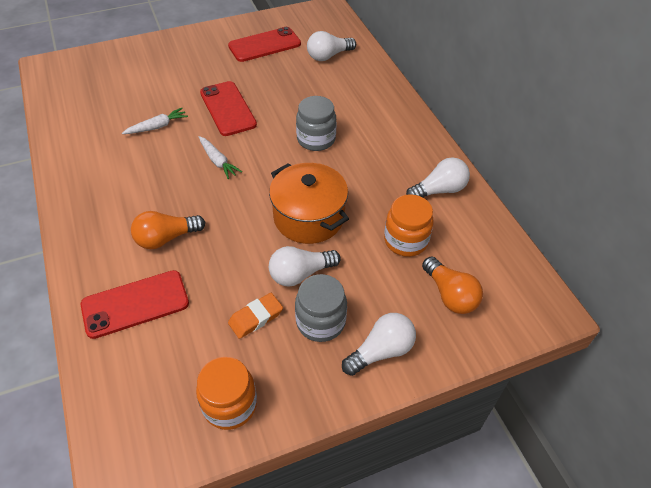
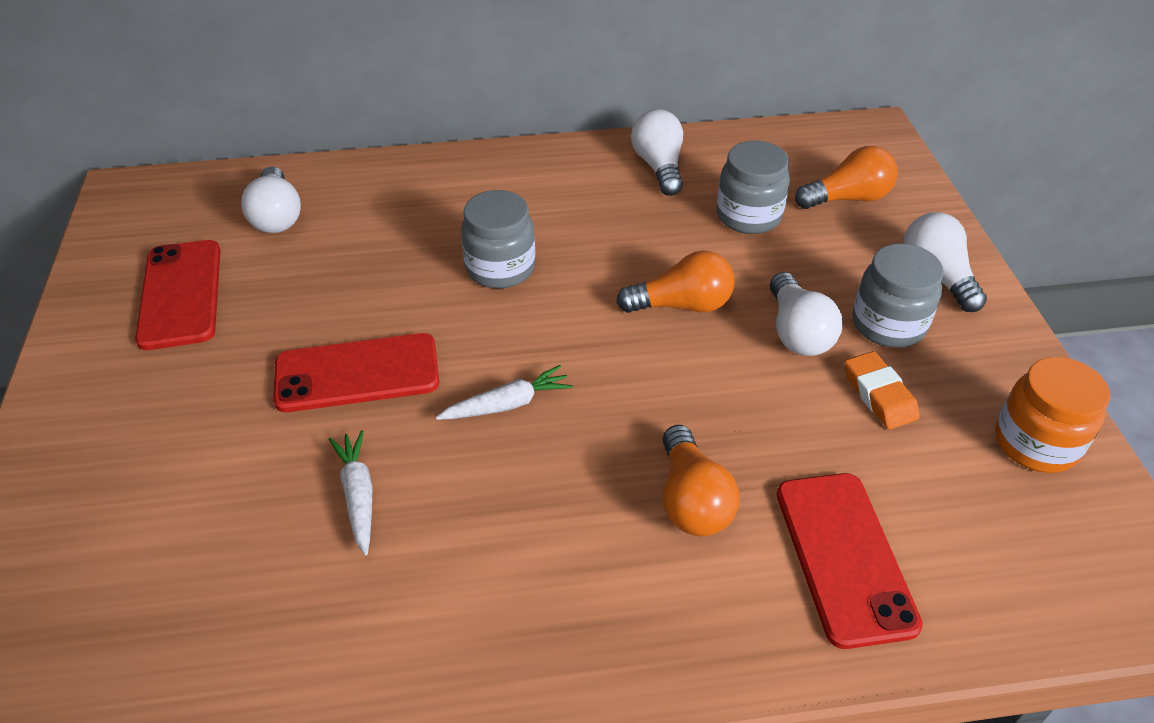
camera: 75 degrees left, 5 degrees down
orange pot [269,163,349,244] -> orange light bulb [616,250,735,313]
orange jar [384,194,434,257] -> grey jar [717,141,790,234]

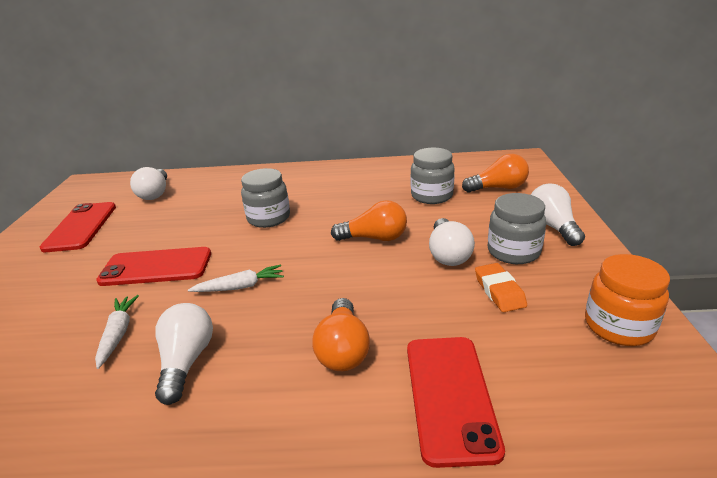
camera: 10 degrees right, 15 degrees down
white light bulb [631,109,683,196] -> white light bulb moved to [155,303,213,405]

